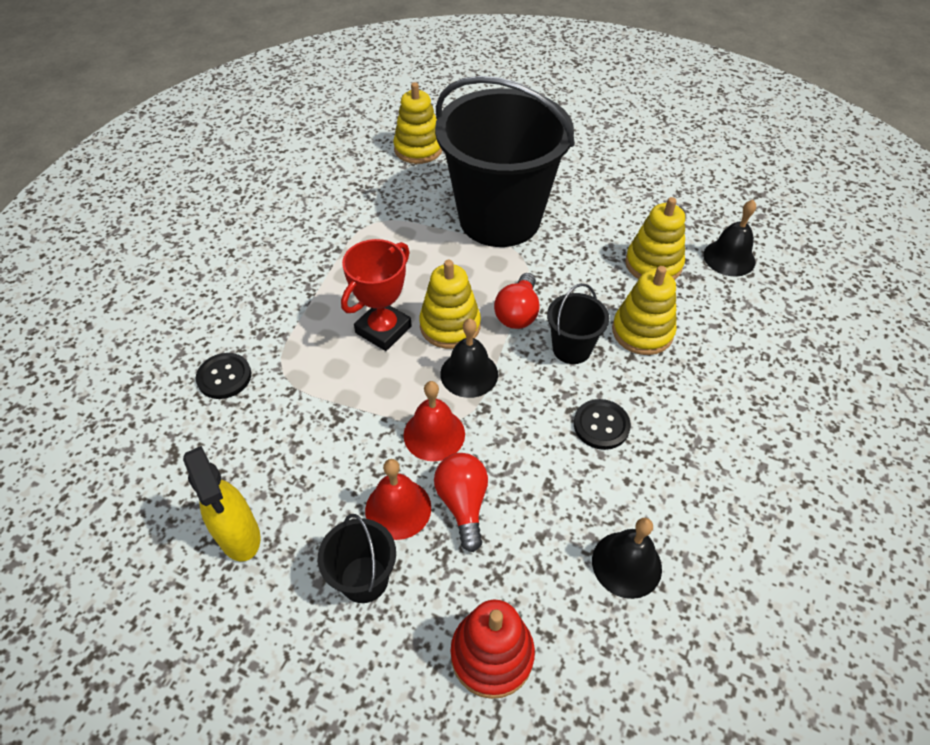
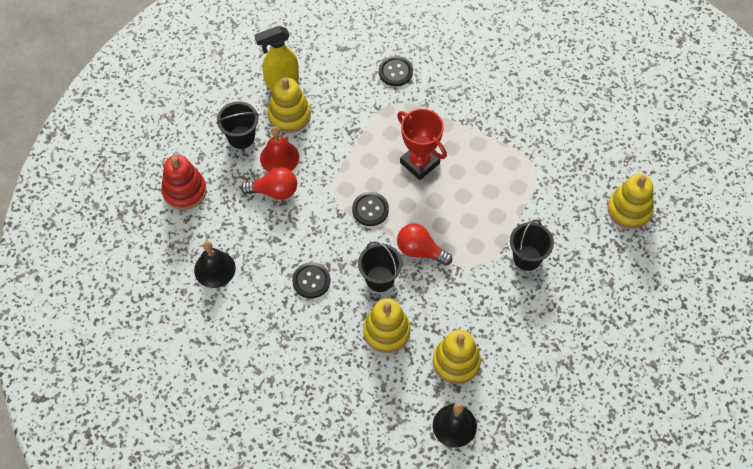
camera: 100 degrees right, 10 degrees up
red bell [404,381,465,461] -> none
yellow stacking toy [419,260,481,349] -> yellow stacking toy moved to [268,78,311,133]
black bucket [435,76,575,247] -> black bucket [510,219,554,271], size x0.41
black bell [440,318,498,398] -> black button [352,192,389,226]

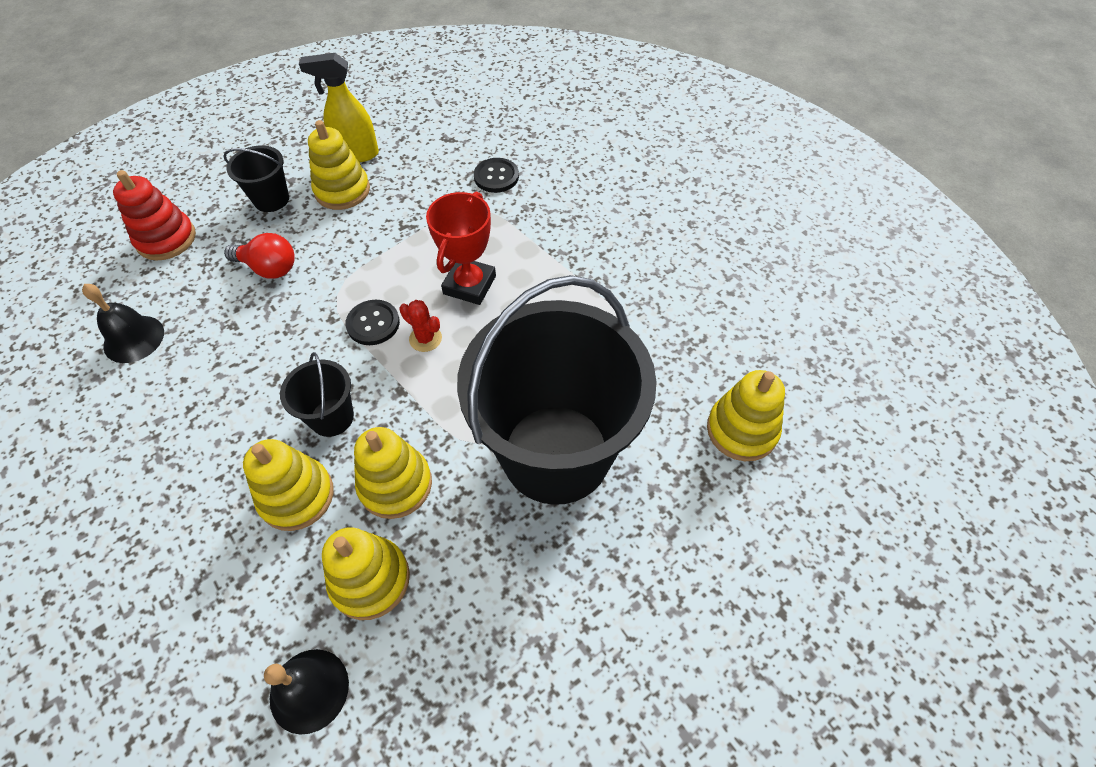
camera: 20 degrees right, 5 degrees down
red bell [260,126,299,172] -> none
black button [292,262,331,299] -> none
red trophy [397,109,447,180] -> red trophy turned 45 degrees clockwise [426,192,496,305]
red light bulb [397,224,452,266] -> none
black bucket [510,219,554,271] -> black bucket [457,275,657,505], size x2.43
none -> yellow stacking toy [354,427,432,519]
none -> red cactus [399,300,442,352]

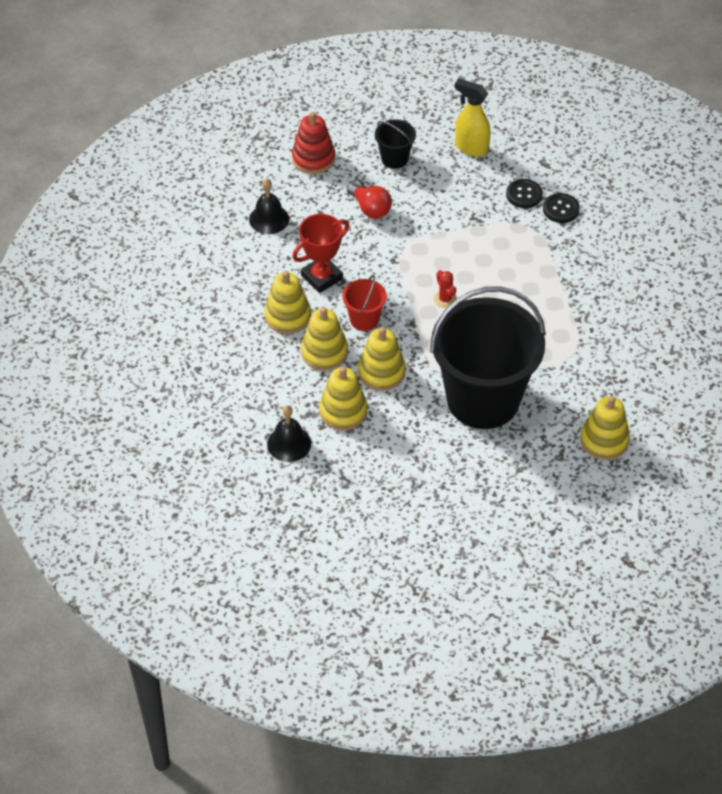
camera: 30 degrees right, 5 degrees down
black bucket [280,352,354,437] -> red bucket [343,275,387,331]
yellow stacking toy [308,120,370,210] -> yellow stacking toy moved to [264,271,311,334]
black button [345,300,400,345] -> black button moved to [506,179,543,208]
red trophy [426,192,496,305] -> red trophy moved to [293,214,349,293]

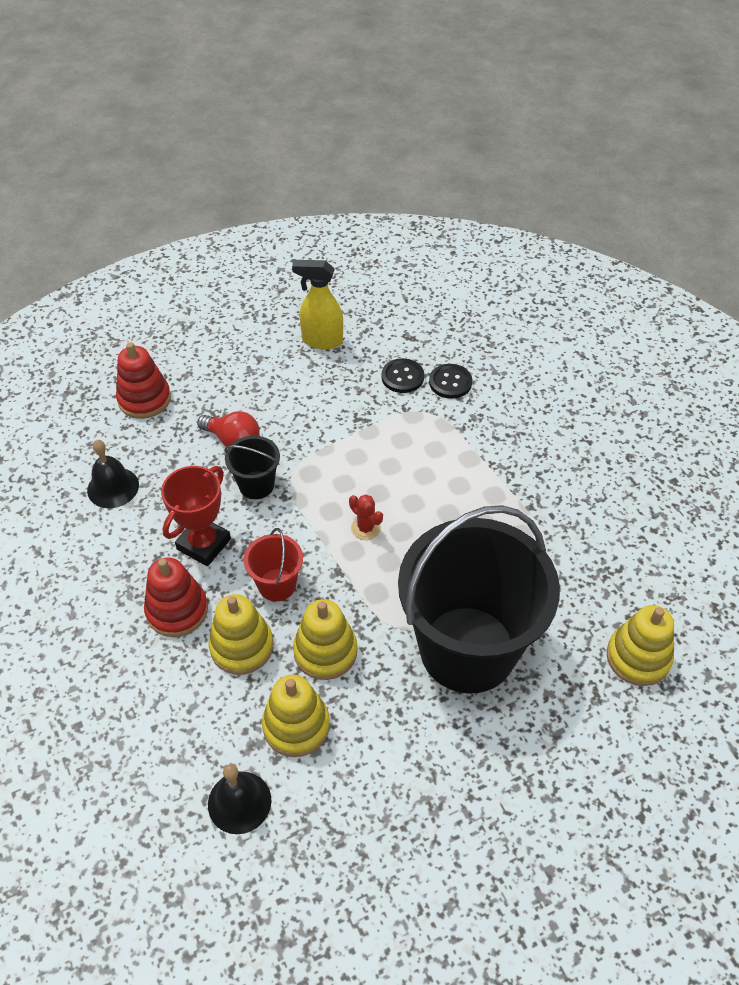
camera: 20 degrees left, 0 degrees up
yellow stacking toy [264,271,311,334] -> red stacking toy [144,558,208,637]
black bucket [375,120,416,169] -> black bucket moved to [225,436,280,499]

